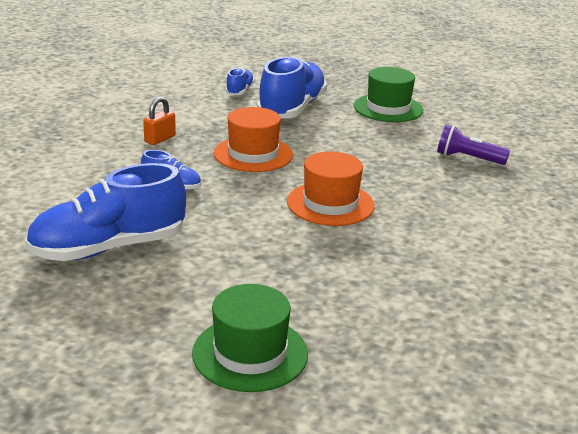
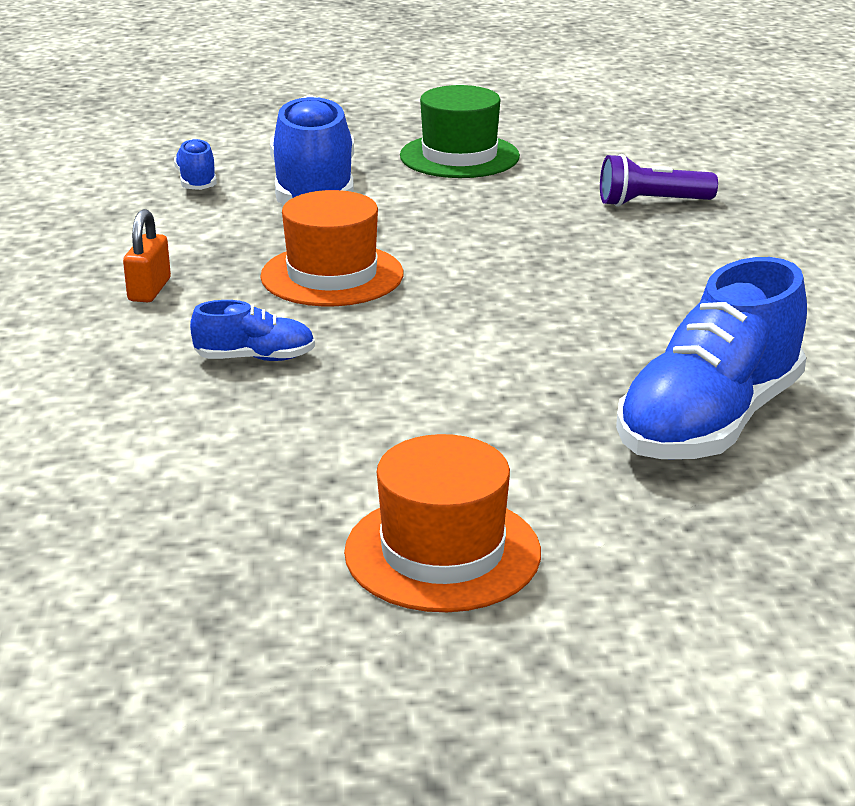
camera: 25 degrees left, 0 degrees up
blue shoe [25,163,186,261] -> blue shoe moved to [616,257,807,459]
green hat [192,284,308,392] -> none
orange hat [287,152,375,226] -> orange hat moved to [344,434,541,612]

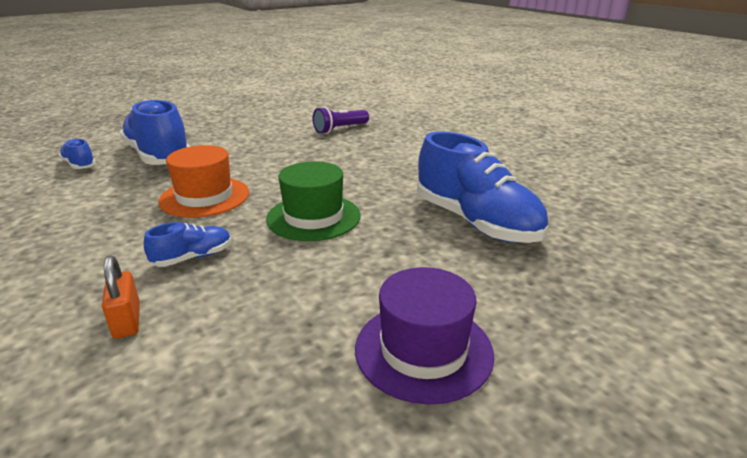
camera: 30 degrees left, 0 degrees up
orange padlock [123,209,171,302] -> orange padlock moved to [102,255,140,339]
orange hat [344,434,541,612] -> purple hat [355,267,494,404]
green hat [400,85,520,178] -> green hat moved to [266,161,361,241]
blue shoe [616,257,807,459] -> blue shoe turned 45 degrees counterclockwise [417,132,548,243]

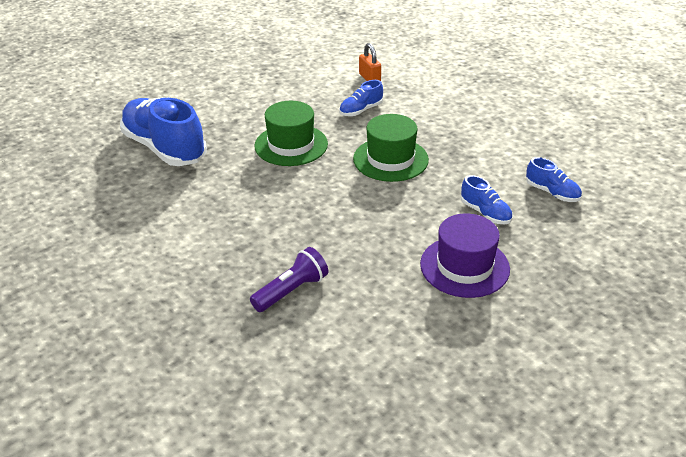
camera: 175 degrees right, 10 degrees up
blue shoe [120,99,190,165] -> blue shoe [461,175,513,224], size x0.47
orange hat [159,145,249,218] -> green hat [353,114,429,182]
purple hat [355,267,494,404] -> purple hat moved to [420,214,510,298]

